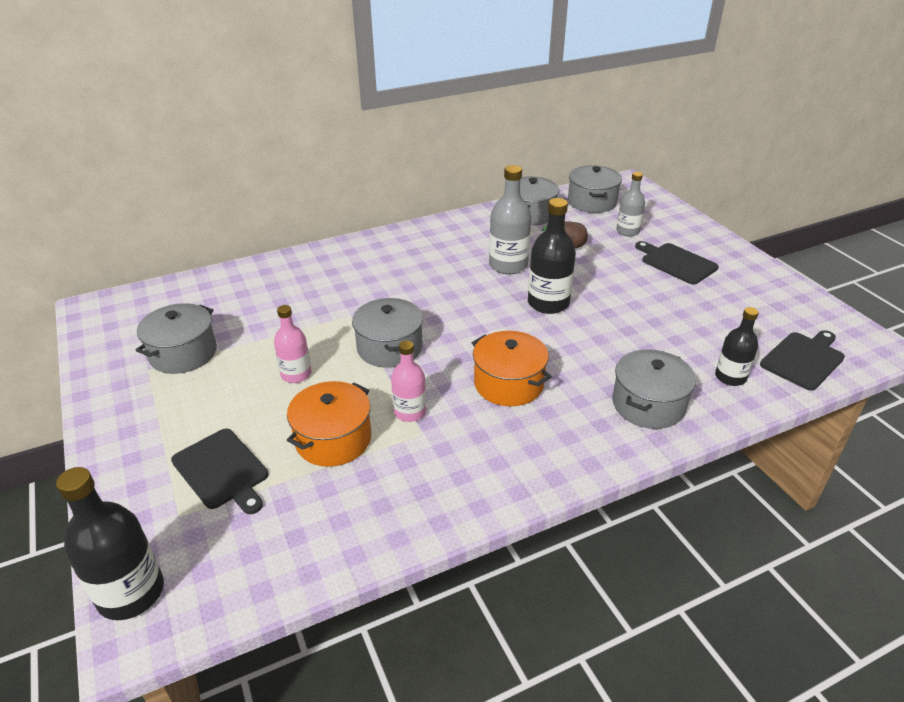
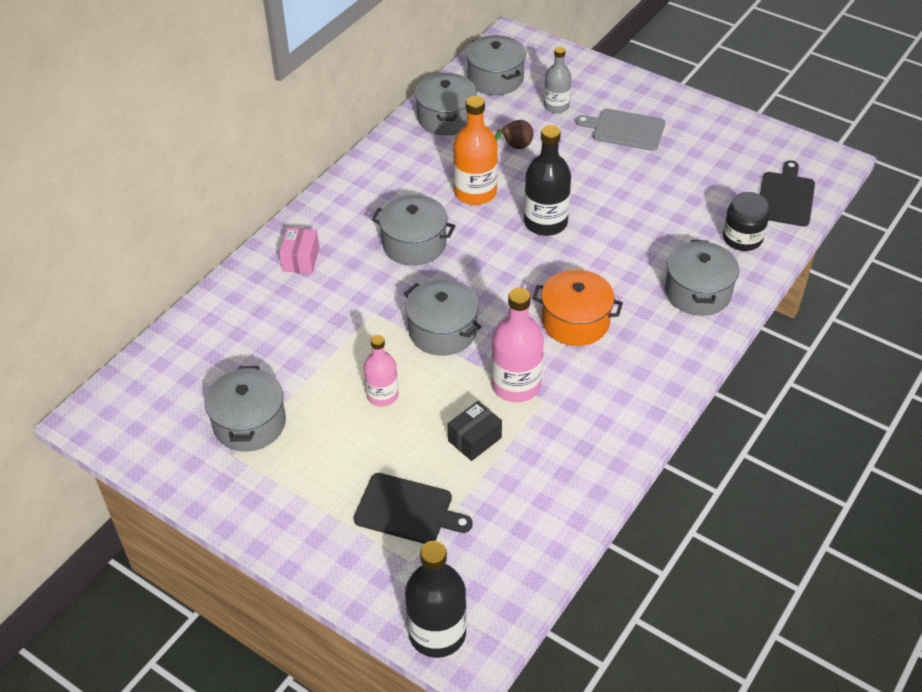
camera: 30 degrees left, 10 degrees up
orange pot [287,381,371,467] -> black box [448,401,502,461]
pink bottle [391,341,426,422] -> pink bottle [491,288,544,402], size x1.56
grey bottle [489,165,531,274] -> orange bottle [453,96,498,205]
black cutting board [635,241,719,285] -> grey cutting board [575,109,665,151]
black bottle [715,307,759,386] -> black jar [723,192,769,251]
none -> pink box [279,228,319,274]
none -> grey pot [371,195,455,266]

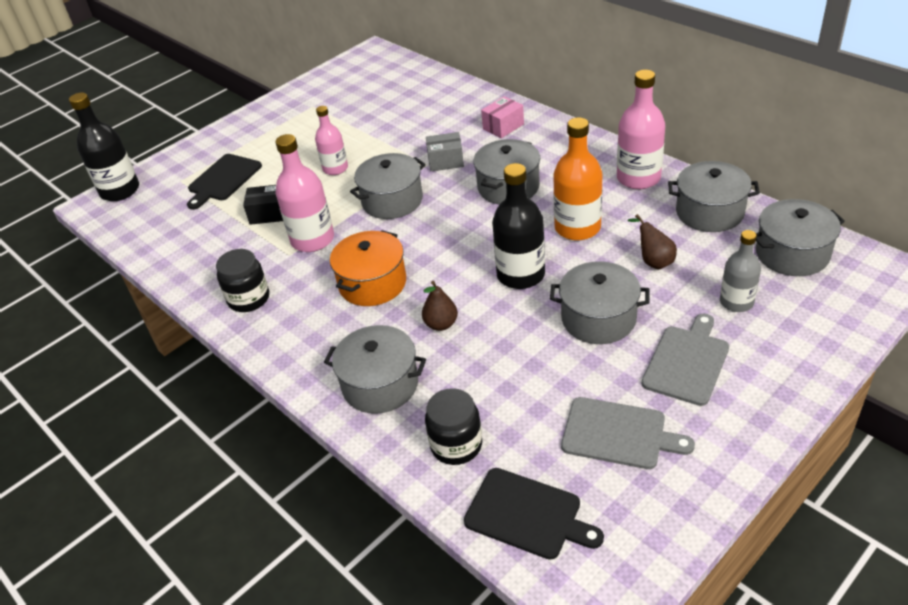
camera: 105 degrees right, 5 degrees down
grey pot [205,366,286,452] -> grey pot moved to [550,261,649,344]
pink box [279,228,319,274] -> pink box turned 60 degrees counterclockwise [481,96,524,138]
black box [448,401,502,461] -> black box turned 60 degrees counterclockwise [243,185,283,225]
none -> black jar [216,249,269,312]
none -> brown pear [422,281,458,331]
none -> grey box [426,132,464,171]
none -> grey cutting board [561,397,695,469]
none -> pink bottle [617,70,665,189]

